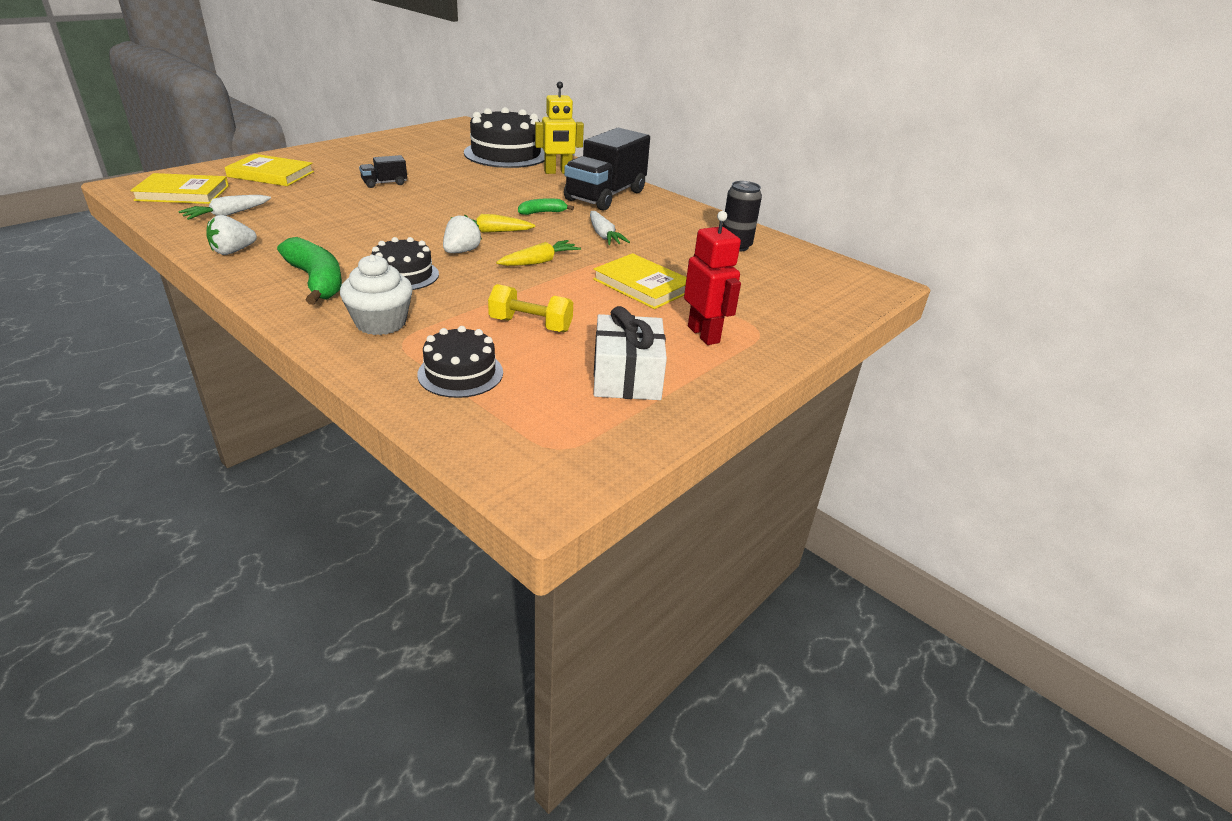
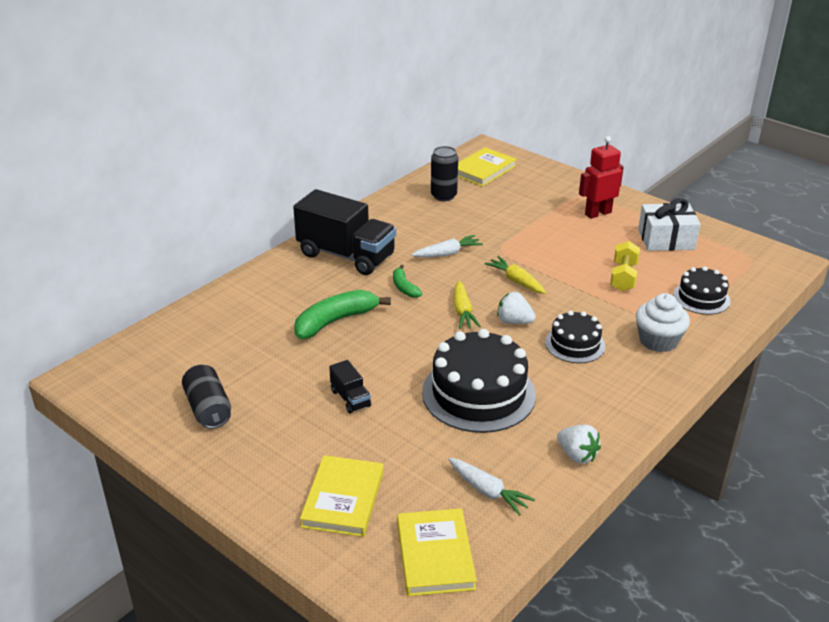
camera: 90 degrees left, 0 degrees up
green banana [277,237,342,305] -> green banana moved to [294,290,391,339]
black cake [464,107,544,168] -> black cake moved to [422,329,536,433]
yellow robot [535,81,584,174] -> none
yellow book [593,253,687,309] -> yellow book moved to [458,147,517,187]
none -> black can [182,364,231,429]

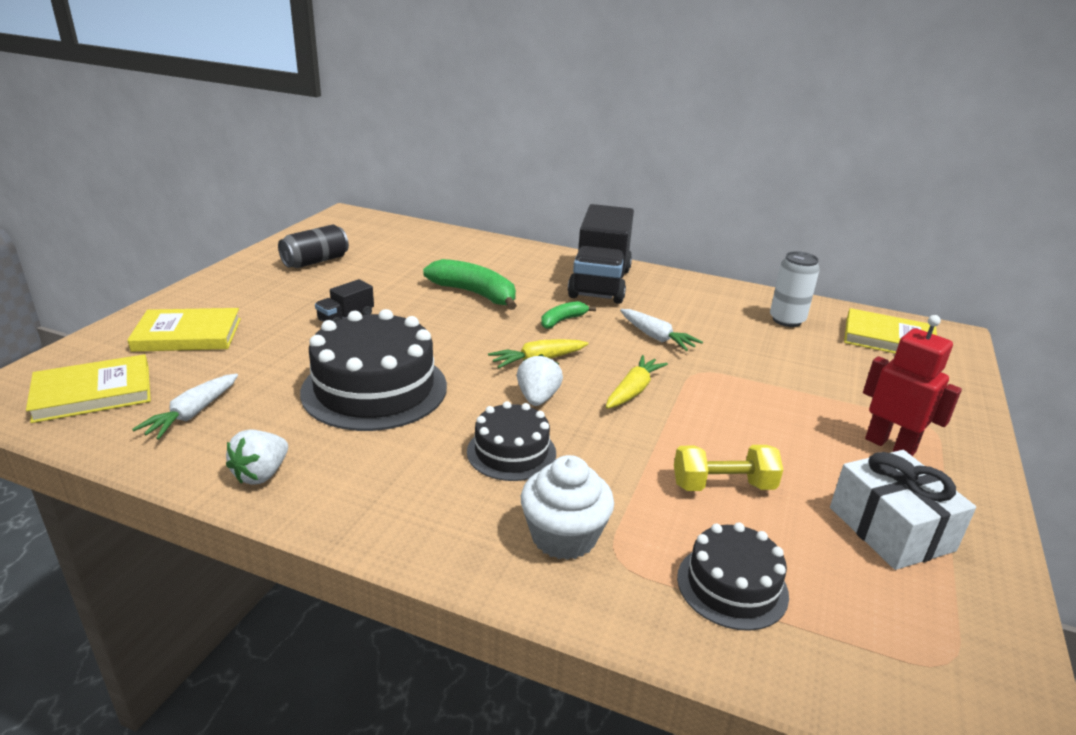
camera: 70 degrees right, 5 degrees down
black can [431,146,458,201] -> white can [770,251,820,327]

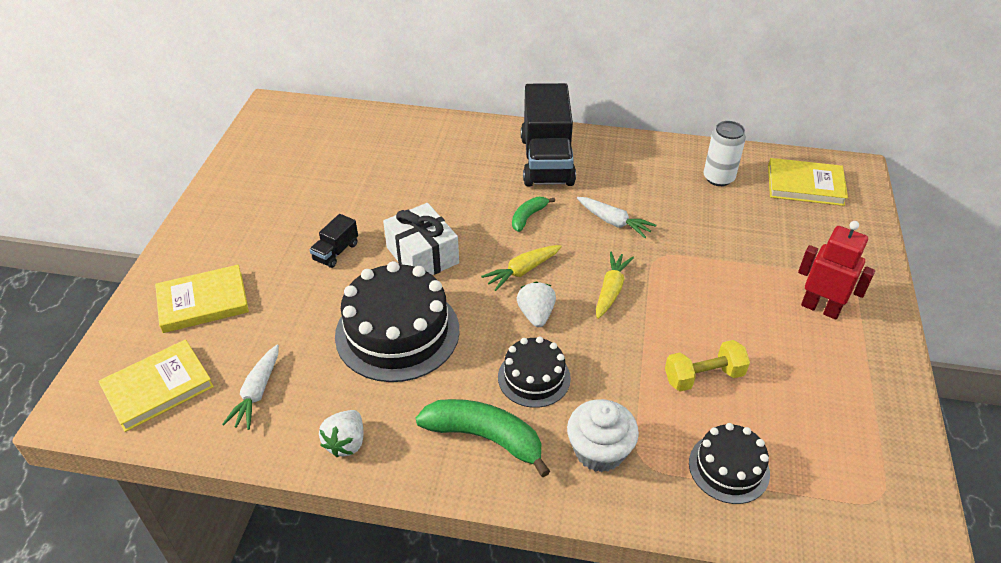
camera: 10 degrees left, 15 degrees up
black can [278,224,349,268] -> none
green banana [423,259,517,310] -> green banana moved to [416,399,550,477]
white gift [830,450,976,570] -> white gift moved to [383,203,459,275]

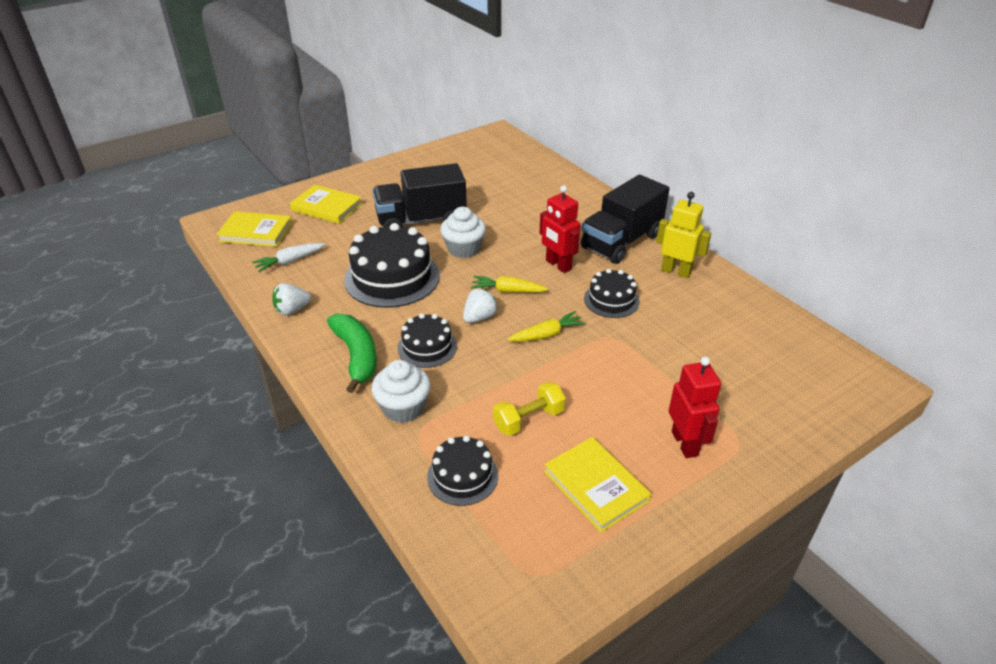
camera: 45 degrees right, 5 degrees down
black truck [309,214,358,268] -> black truck [372,163,467,227], size x2.28
white gift [383,203,459,275] -> white cupcake [440,207,486,258]
green banana [512,197,555,232] -> red robot [540,185,581,273]
white carrot [577,197,656,238] -> black cake [584,269,640,318]
yellow dumbbell [665,340,750,392] -> yellow dumbbell turned 60 degrees counterclockwise [493,382,566,436]
white can [703,121,746,186] -> none
yellow book [768,158,848,206] -> yellow book moved to [544,437,651,533]
none -> yellow robot [656,192,711,278]

